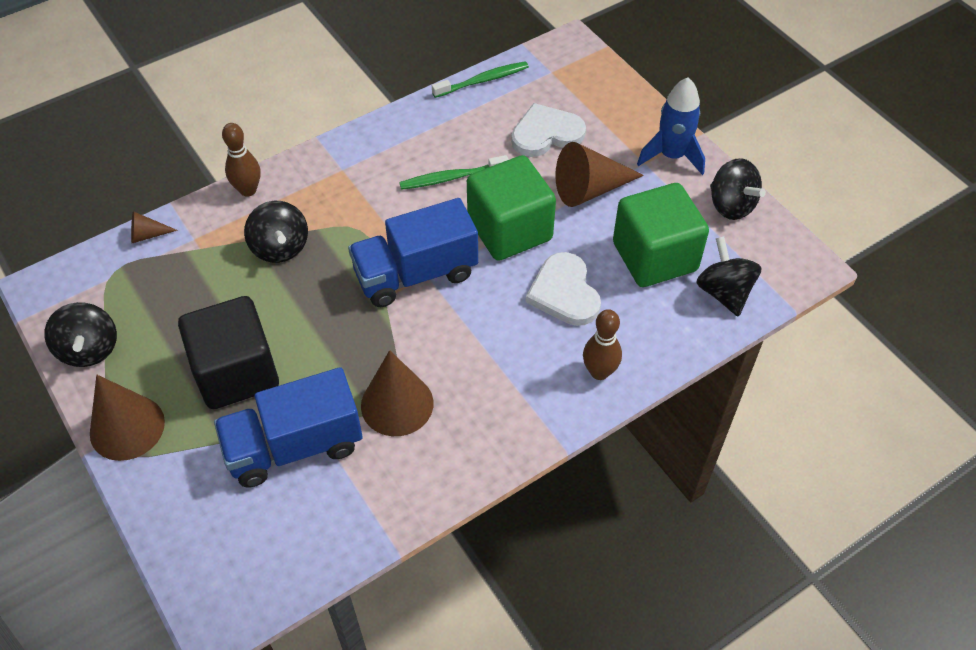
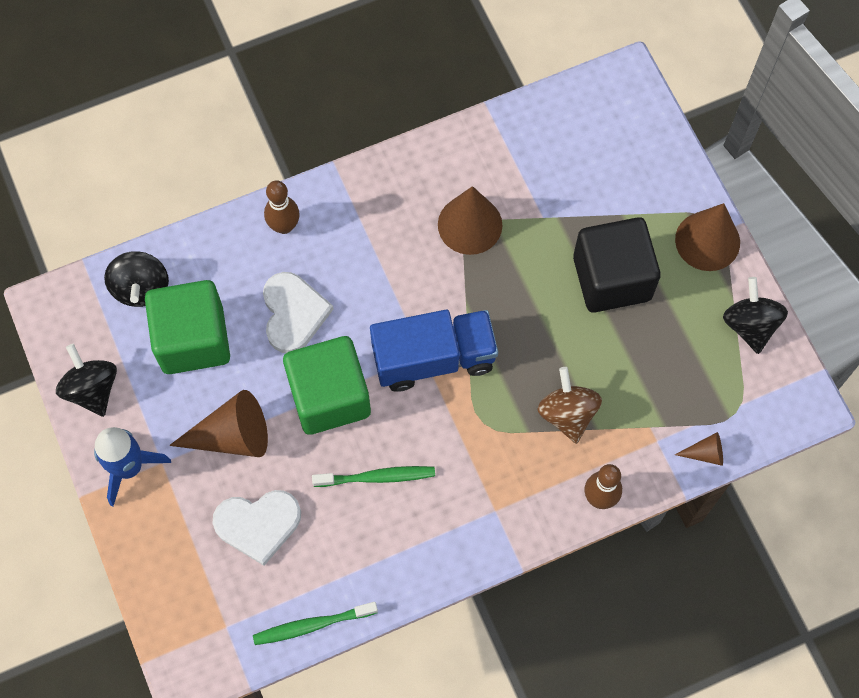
camera: 170 degrees left, 15 degrees up
blue truck [214,367,363,487] -> none
black spinning top [244,201,308,263] -> brown spinning top [537,367,602,444]

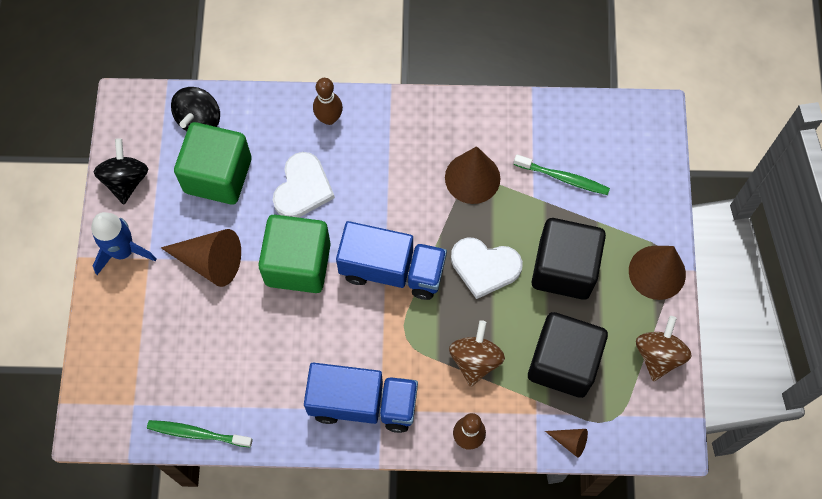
camera: 25 degrees right, 0 degrees up
white heart [212,490,301,566] -> white heart moved to [451,238,523,299]
green toothbrush [312,466,435,487] -> green toothbrush moved to [514,154,610,195]
black spinning top [723,277,788,354] -> brown spinning top [636,316,692,381]
none -> blue truck [304,363,418,433]
none -> black cube [528,312,608,398]

